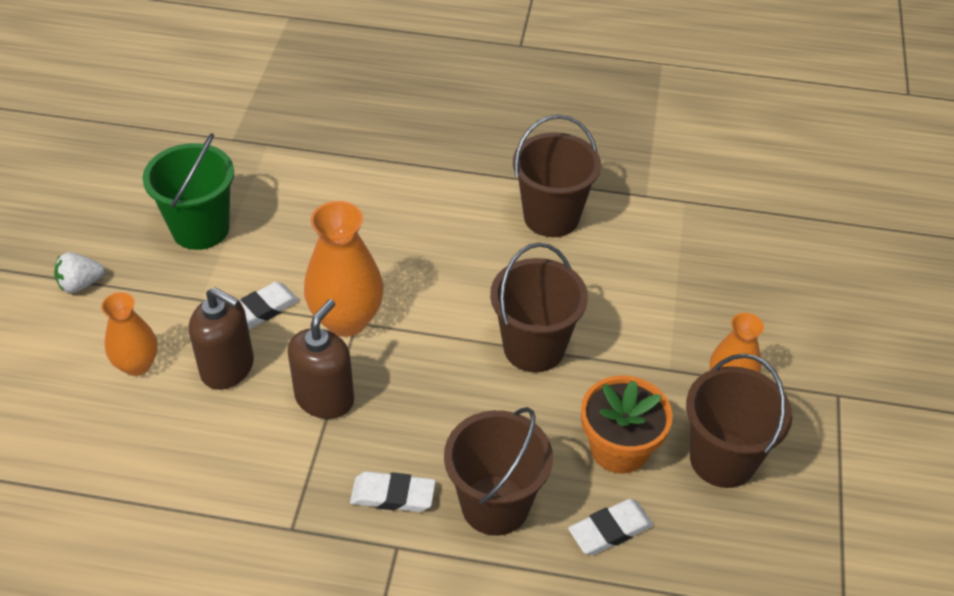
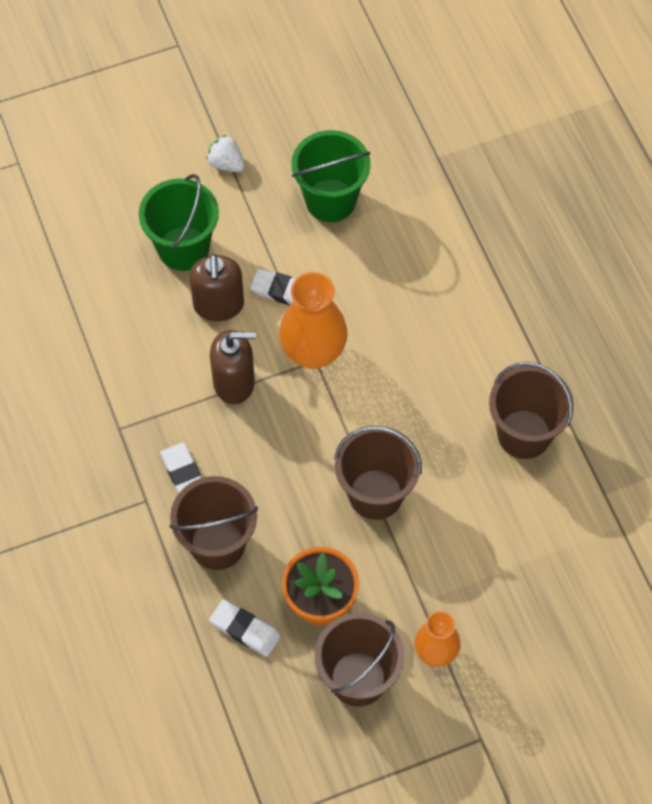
camera: 60 degrees right, 15 degrees up
orange vase [101,292,158,376] -> green bucket [139,174,219,271]

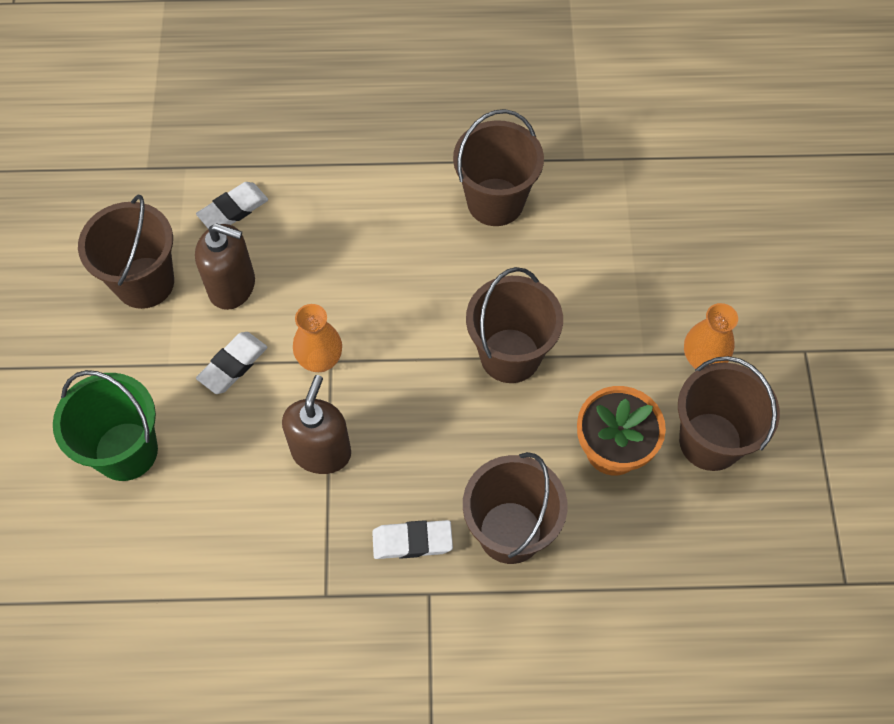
camera: 70 degrees left, 0 degrees up
brown soap dispenser [189,254,244,321] -> brown soap dispenser moved to [195,223,255,310]
white strawberry [206,135,245,172] -> none
white eraser [209,599,281,657] -> white eraser moved to [196,182,268,229]
orange vase [279,272,347,369] -> orange vase [293,304,342,372], size x0.63
green bucket [292,130,371,222] -> brown bucket [78,194,174,309]

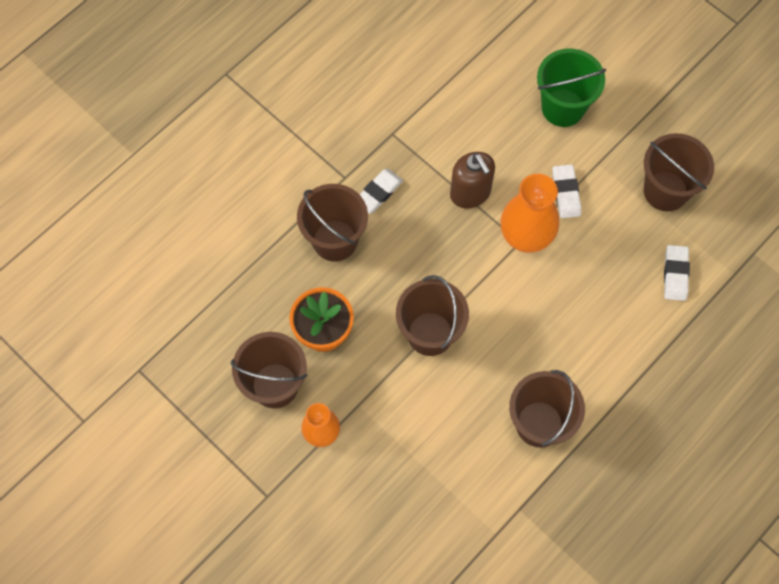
camera: 135 degrees right, 5 degrees up
brown soap dispenser [195,223,255,310] -> none
orange vase [293,304,342,372] -> orange vase [500,174,559,253], size x1.60

